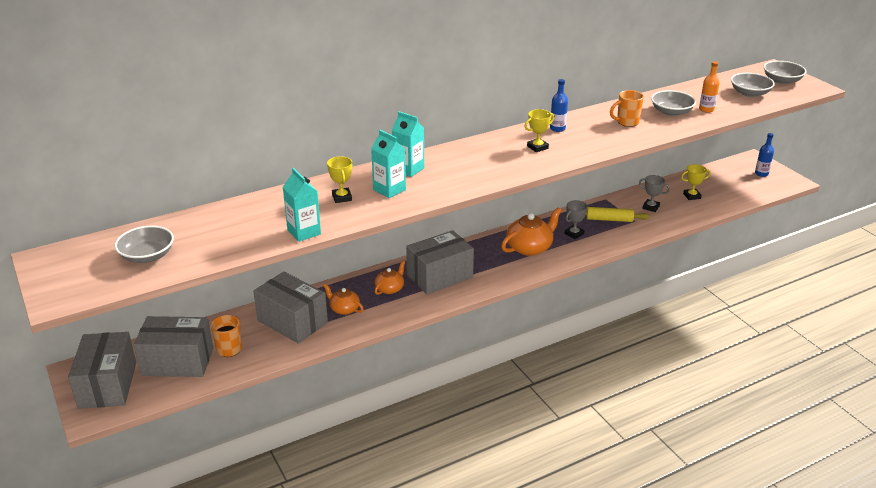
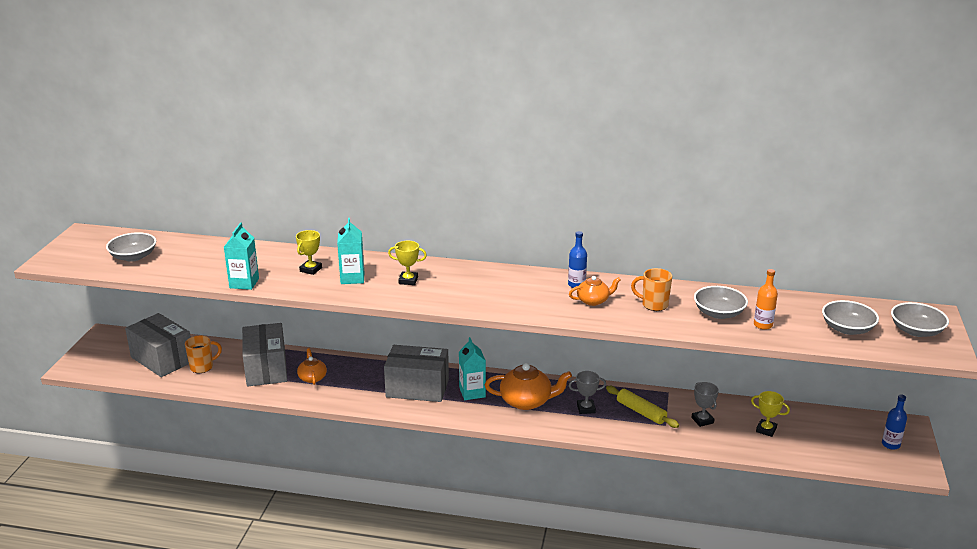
camera: 40 degrees right, 5 degrees down
grey box [68,332,136,409] -> none
orange teapot [375,261,405,295] -> orange teapot moved to [569,276,621,306]
turquoise carton [392,111,424,177] -> turquoise carton moved to [459,337,486,400]
yellow trophy [524,109,554,152] -> yellow trophy moved to [388,241,427,285]

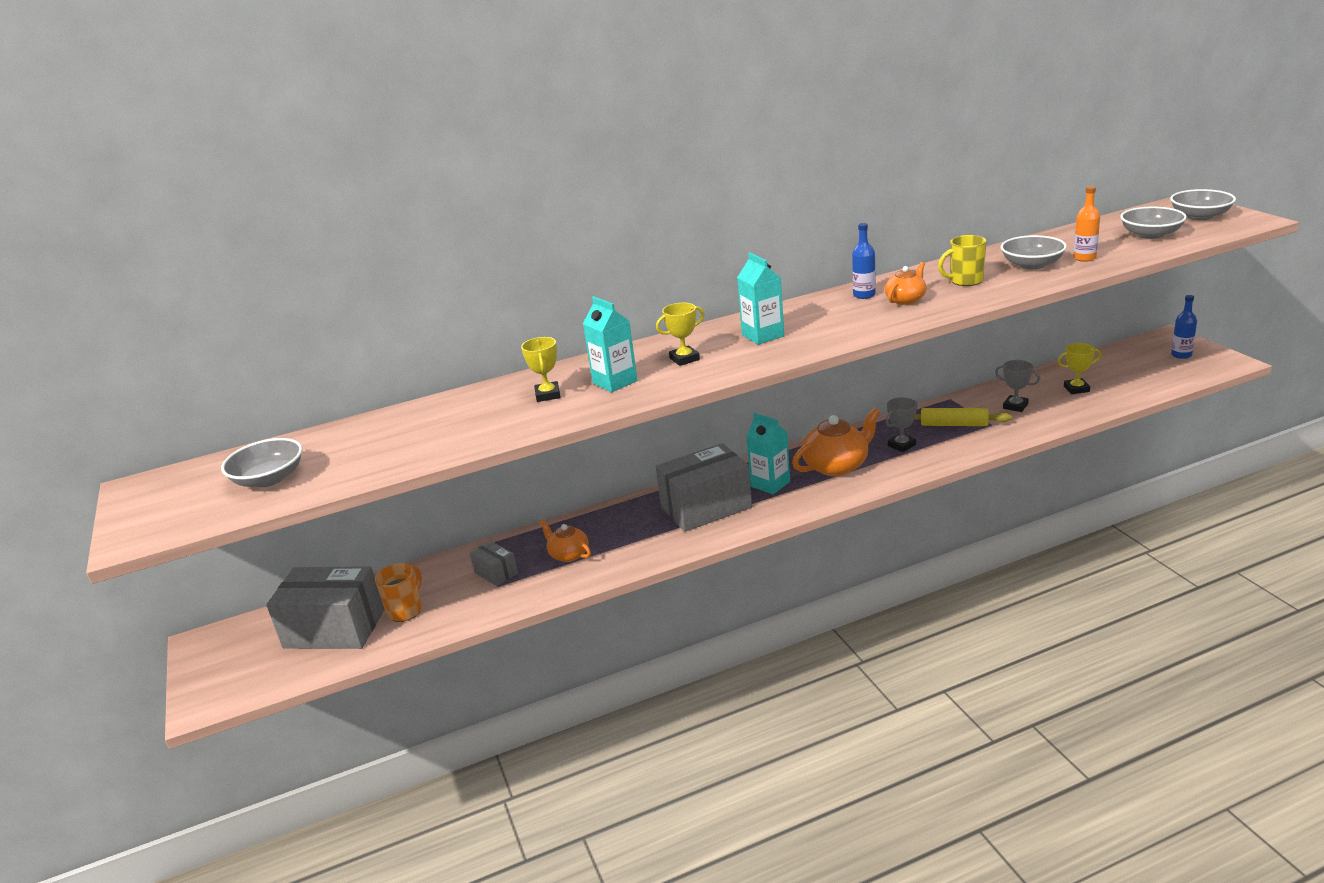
camera: 30 degrees left, 0 degrees up
turquoise carton [224,222,259,290] -> turquoise carton moved to [737,253,784,345]
grey box [242,323,287,386] -> grey box [470,541,518,586], size x0.47
orange mug [631,268,672,311] -> yellow mug [938,235,986,286]

